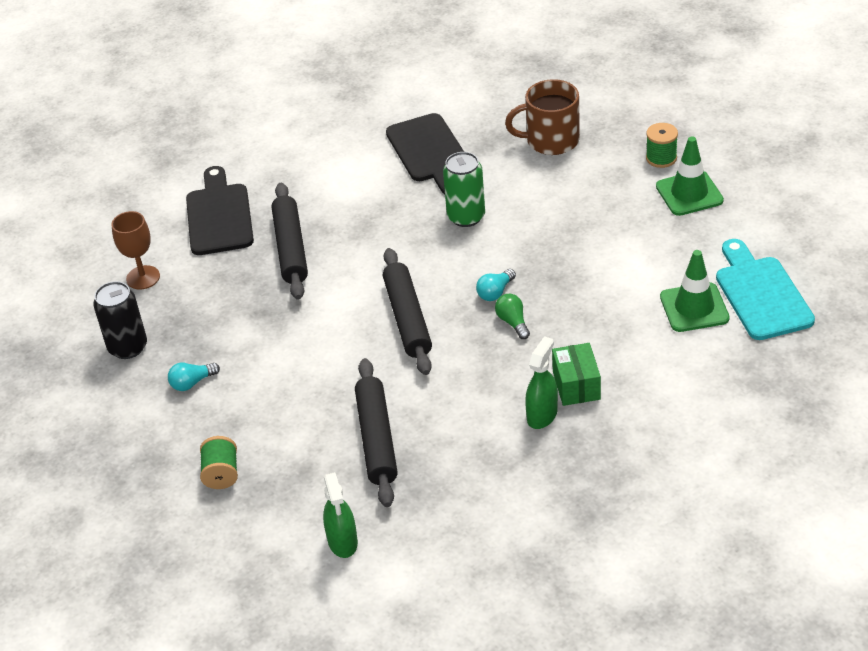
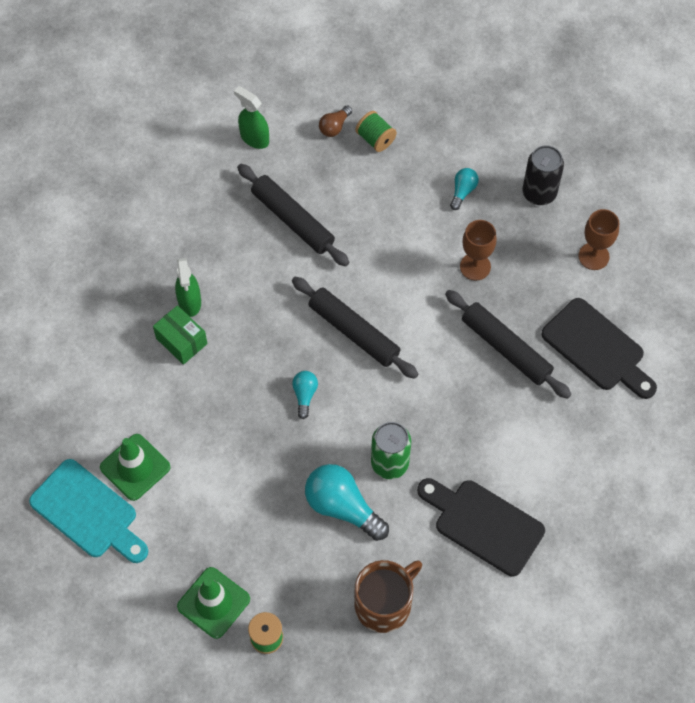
camera: 140 degrees right, 20 degrees up
green light bulb [495,294,530,339] -> none
none -> turquoise light bulb [305,464,389,541]
none -> brown light bulb [319,106,352,137]
none -> brown goblet [460,220,497,281]

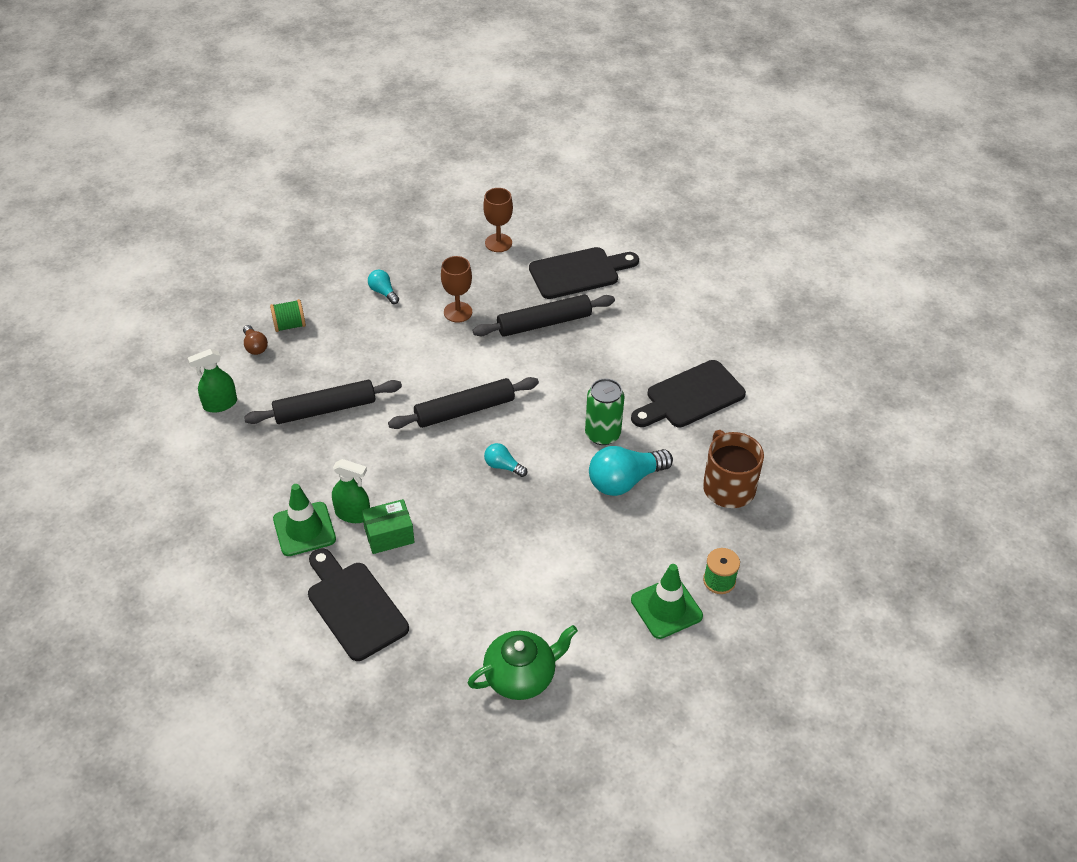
camera: 65 degrees left, 15 degrees down
turquoise cutting board [29,459,148,563] -> green teapot [468,625,578,700]
green traffic cone [100,434,171,501] -> green traffic cone moved to [273,484,336,556]
black can [522,145,564,205] -> none
none -> black cutting board [308,548,409,661]

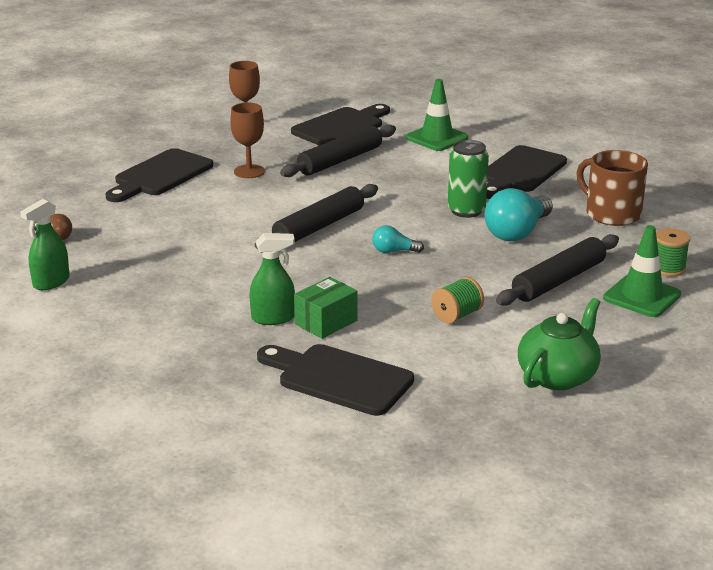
camera: 25 degrees left, 20 degrees down
black rolling pin [244,380,402,424] -> black rolling pin moved to [496,234,619,306]
green spool [270,299,306,332] -> green spool moved to [431,277,484,324]
green traffic cone [273,484,336,556] -> green traffic cone moved to [406,79,468,151]
turquoise light bulb [368,270,399,304] -> black cutting board [106,148,213,202]

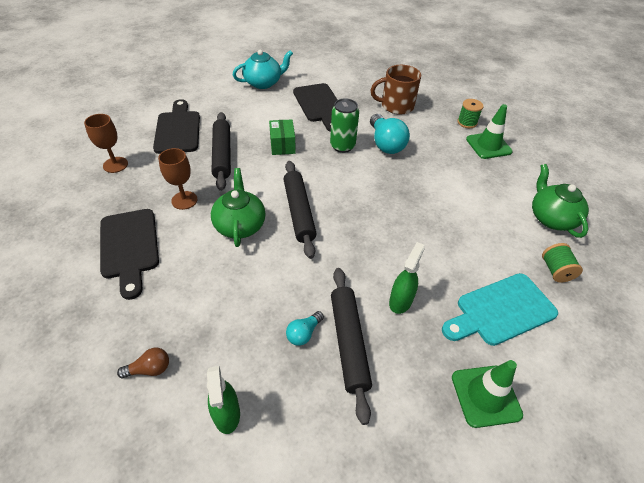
camera: 55 degrees left, 20 degrees up
black cutting board [257,344,414,416] -> turquoise cutting board [442,273,558,346]
green box [294,277,358,339] -> green box moved to [269,119,296,155]
turquoise light bulb [372,225,424,253] -> turquoise light bulb moved to [286,311,324,346]
green traffic cone [406,79,468,151] -> green traffic cone moved to [452,360,523,428]
green spool [431,277,484,324] -> green spool moved to [542,243,583,283]
black rolling pin [496,234,619,306] -> black rolling pin moved to [331,268,372,425]
none -> green teapot [211,168,266,247]
none -> turquoise teapot [233,50,293,89]

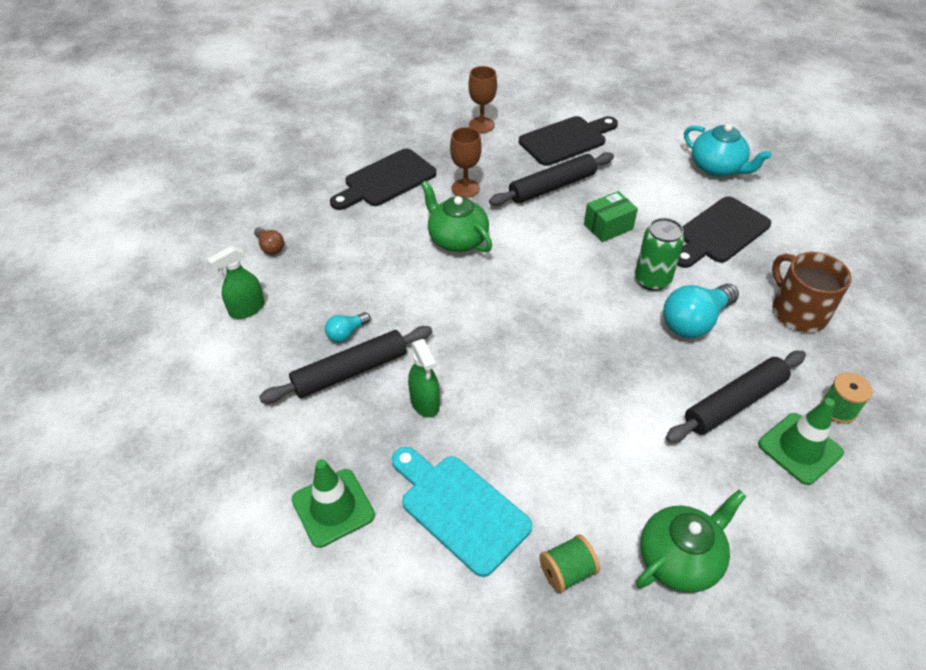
camera: 70 degrees right, 0 degrees up
green teapot [211,168,266,247] -> green teapot turned 105 degrees counterclockwise [421,181,492,252]
black rolling pin [283,161,317,259] -> black rolling pin moved to [665,351,806,443]
turquoise light bulb [286,311,324,346] -> turquoise light bulb turned 60 degrees counterclockwise [325,312,370,342]
green spray bottle [389,242,425,314] -> green spray bottle turned 60 degrees clockwise [408,339,440,418]

